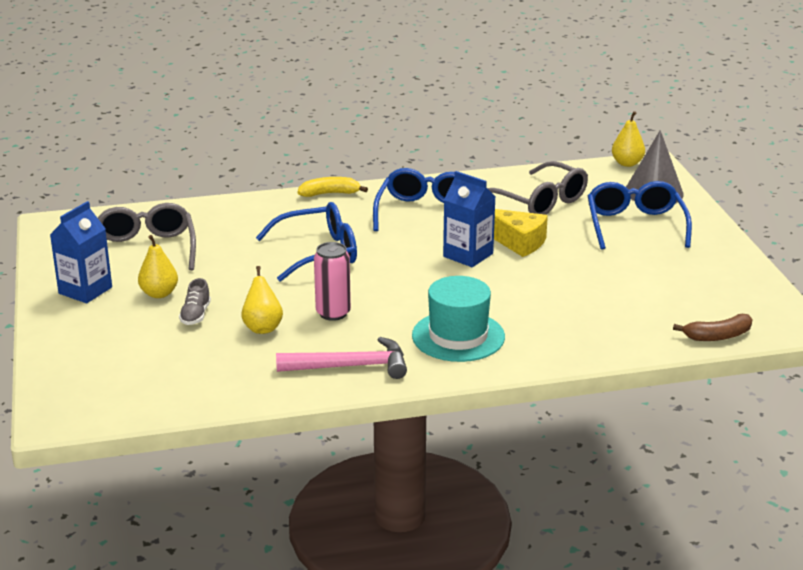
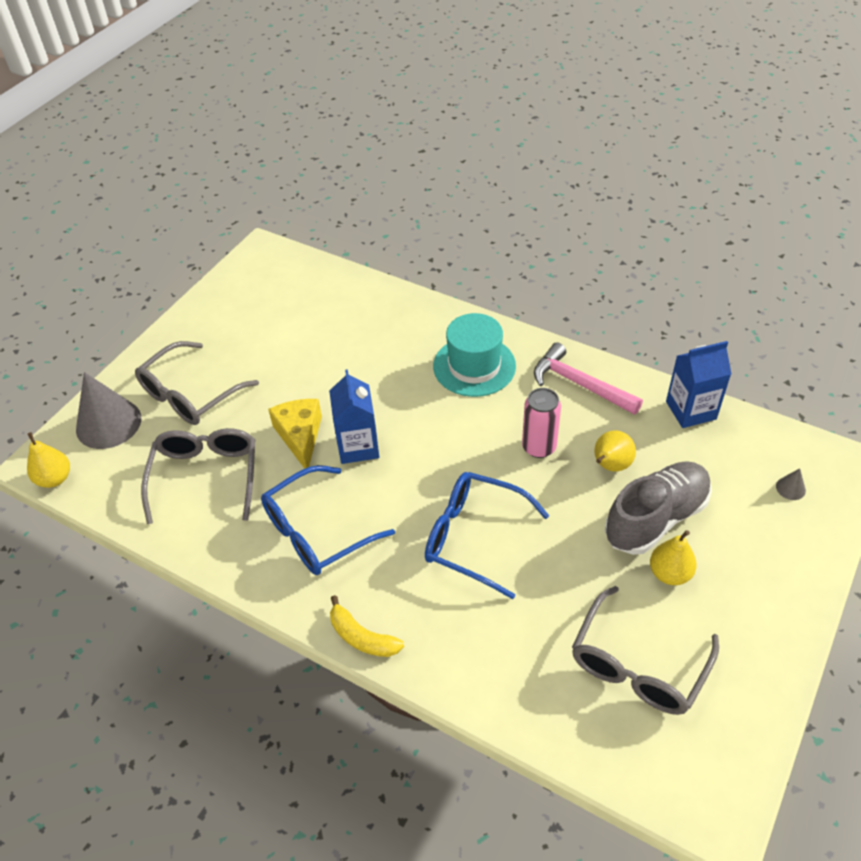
camera: 135 degrees left, 20 degrees up
blue carton [50,201,112,303] -> blue carton moved to [666,341,731,428]
grey shoe [179,278,211,325] -> grey shoe [605,461,712,555], size x2.22
blue glasses [588,181,692,250] -> grey glasses [135,341,259,425]
brown banana [673,314,752,341] -> none
none -> grey cone [776,468,806,500]

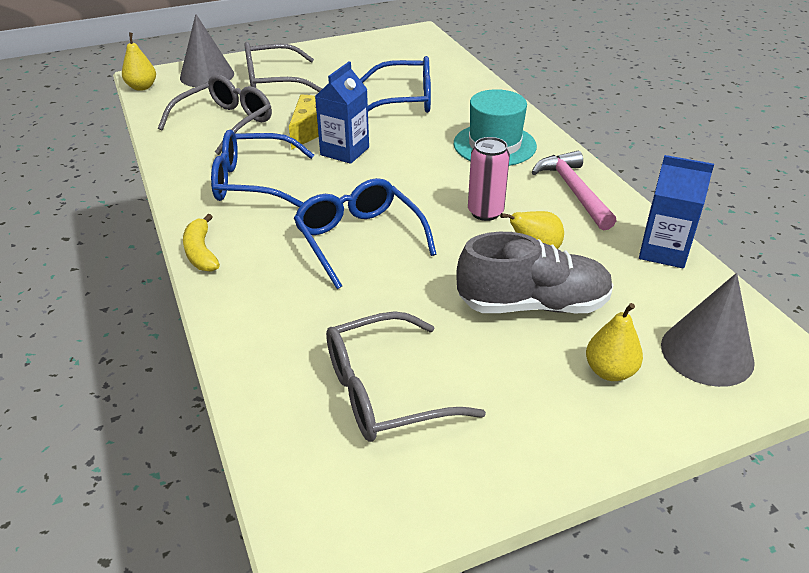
camera: 35 degrees right, 10 degrees down
yellow pear [650,530,697,585] -> yellow pear moved to [586,303,643,381]
grey cone [776,468,806,500] -> grey cone [661,273,755,387], size x2.47
none -> blue glasses [360,56,431,113]

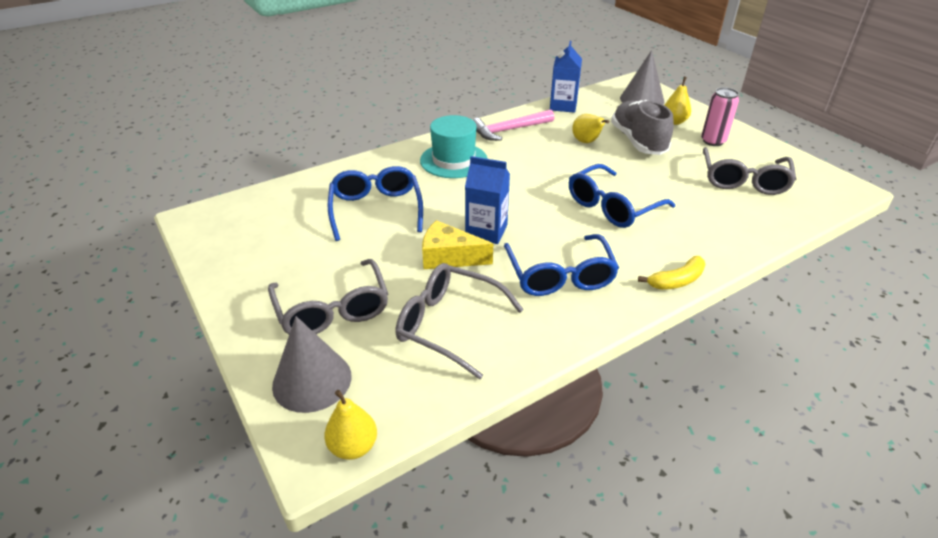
camera: 100 degrees left, 0 degrees up
grey glasses [326,311,486,442] -> grey glasses turned 45 degrees clockwise [703,147,796,195]
pink can [468,137,510,221] -> pink can moved to [701,87,739,146]

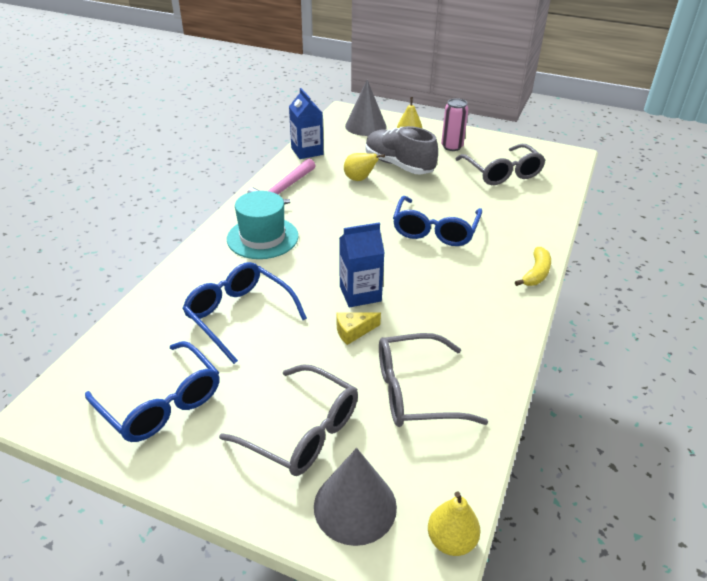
camera: 35 degrees left, 0 degrees up
yellow cheese [422,220,493,269] -> yellow cheese [336,312,381,345], size x0.64
blue glasses [504,234,619,296] -> blue glasses moved to [85,341,220,442]

